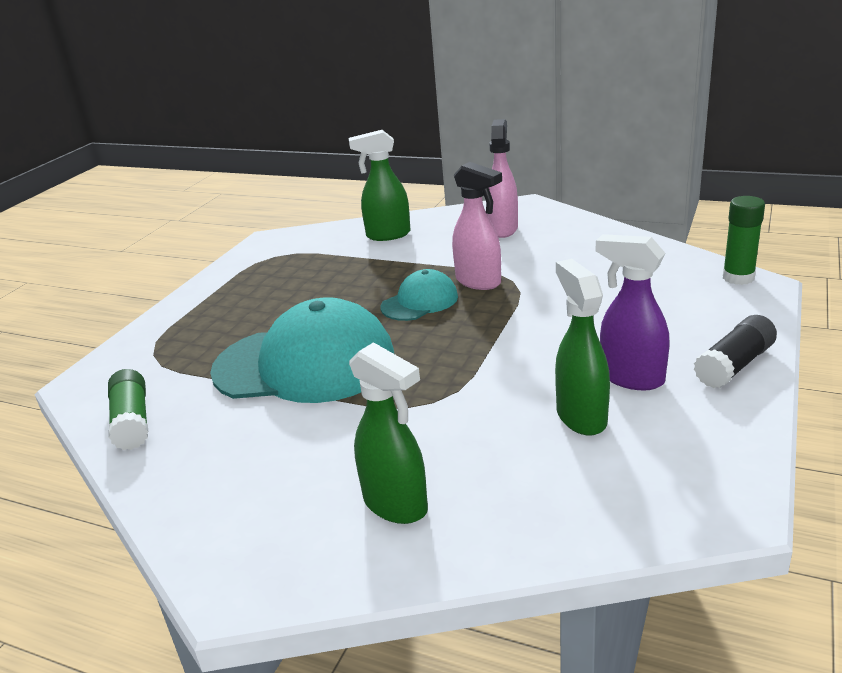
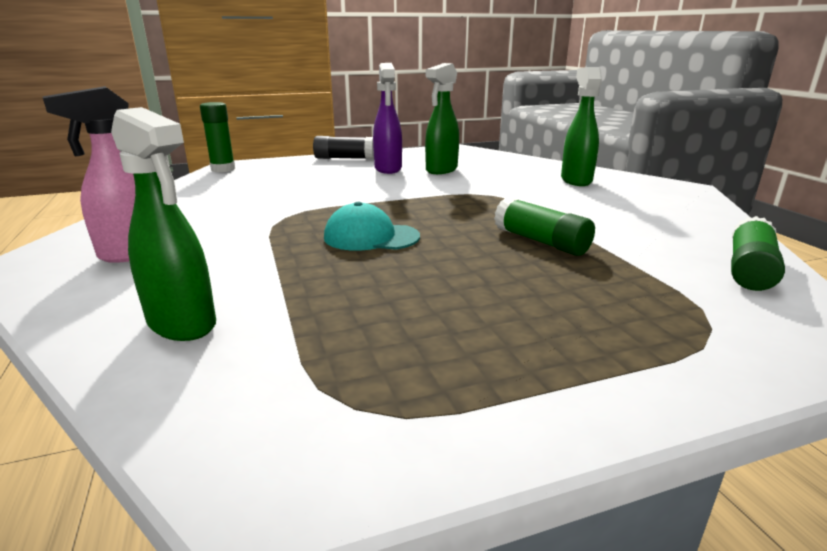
camera: 135 degrees left, 5 degrees down
turquoise cap [210,297,394,403] -> green glue stick [494,197,595,256]
pink spray bottle [452,162,502,290] -> none

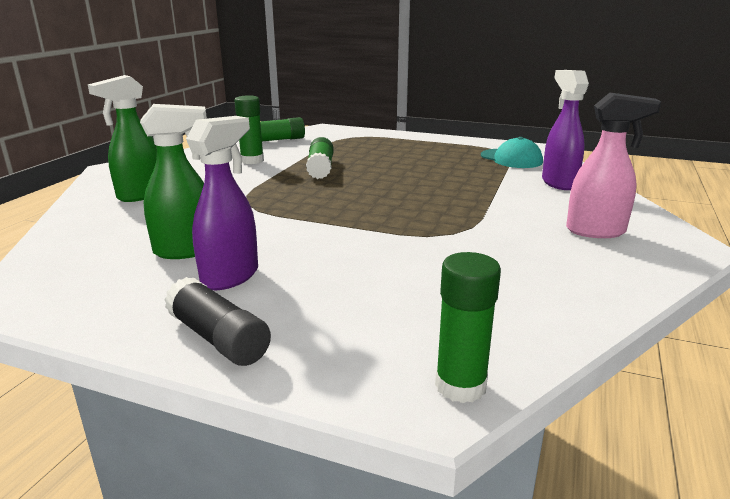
camera: 140 degrees left, 0 degrees up
green spray bottle [111,107,216,341] -> purple spray bottle [542,70,589,190]
turquoise cap [324,202,420,251] -> turquoise cap moved to [481,137,543,168]
none -> green glue stick [234,95,264,164]

